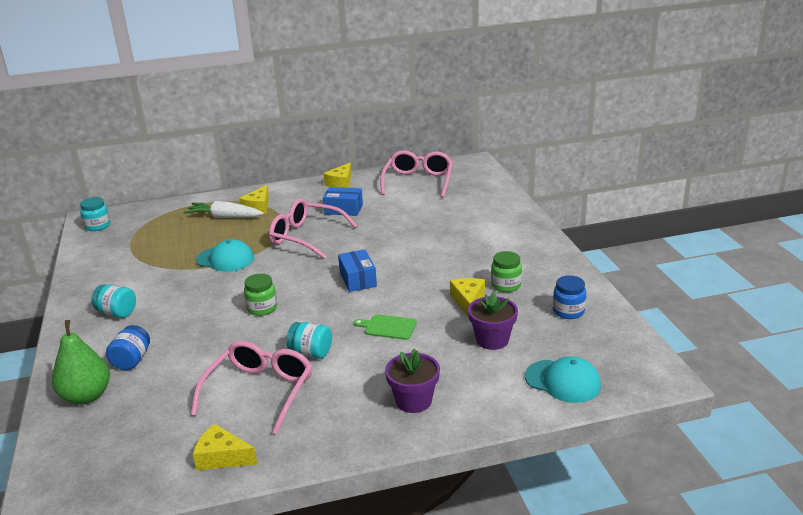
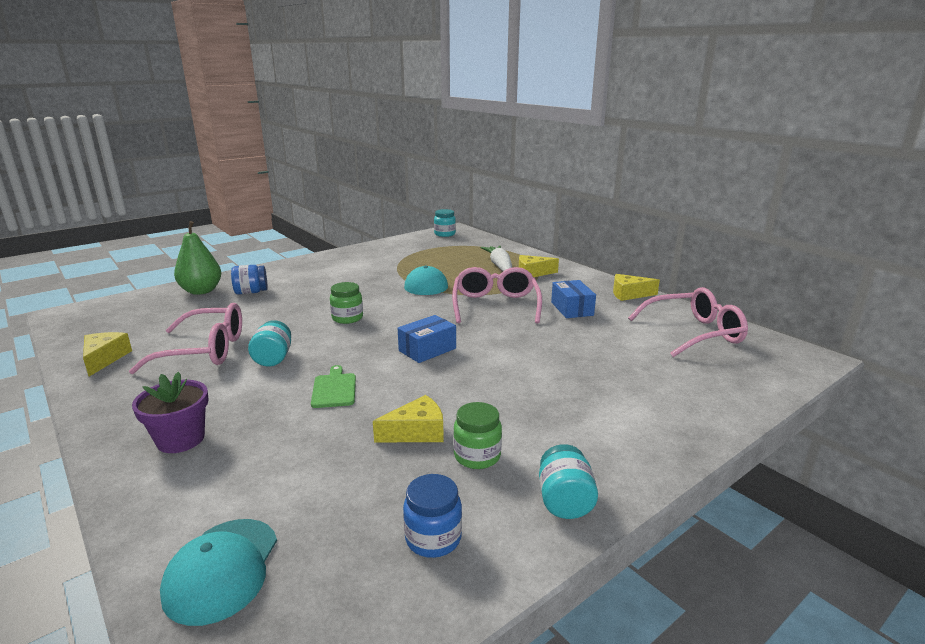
camera: 65 degrees right, 5 degrees down
turquoise jar [91,284,136,318] -> turquoise jar moved to [539,444,598,519]
purple flower pot [468,291,518,350] -> none

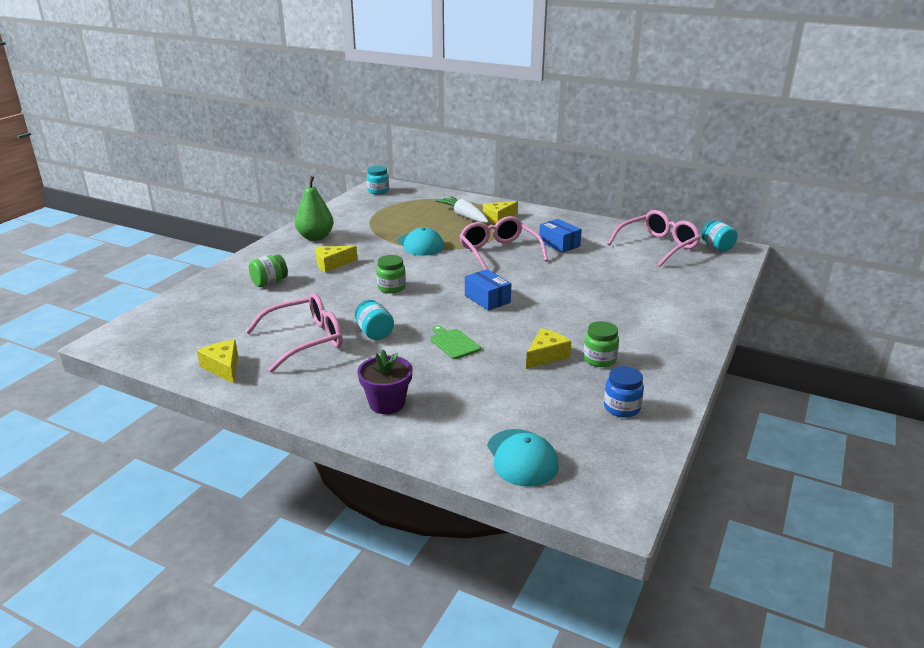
camera: 25 degrees left, 5 degrees up
green pear [174,221,221,295] -> green pear moved to [295,176,334,241]
blue jar [231,265,268,295] -> green jar [249,254,288,287]
blue box [398,315,456,363] -> blue box turned 60 degrees counterclockwise [465,269,511,311]
turquoise jar [539,444,598,519] -> turquoise jar moved to [701,220,737,252]
yellow cheese [613,274,660,301] -> yellow cheese moved to [315,246,358,272]

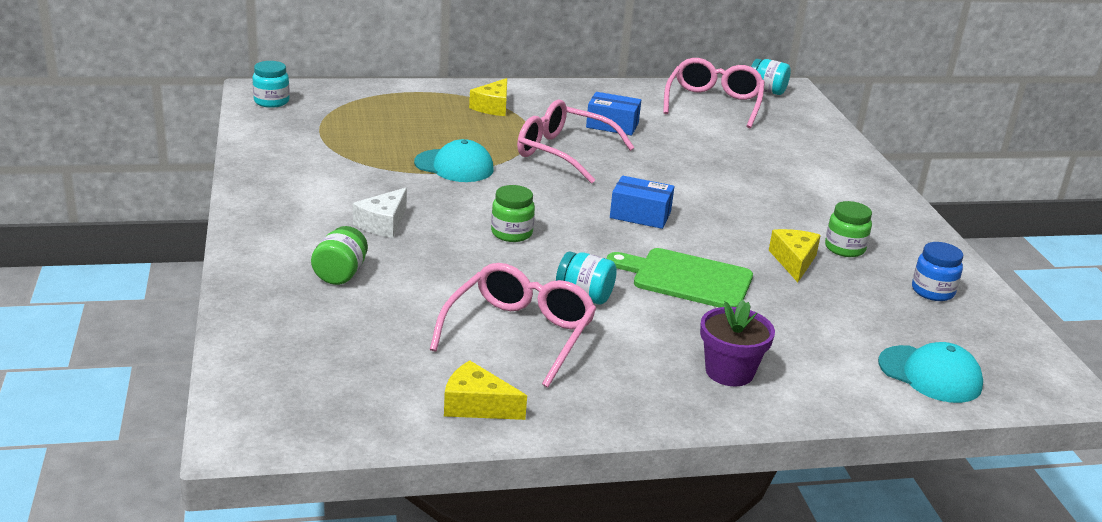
camera: 40 degrees left, 0 degrees up
green pear [295,176,334,241] -> none
yellow cheese [315,246,358,272] -> white cheese [353,188,407,238]
green cutting board [431,325,481,359] -> green cutting board [607,248,753,307], size x1.70
white carrot [436,196,489,223] -> none

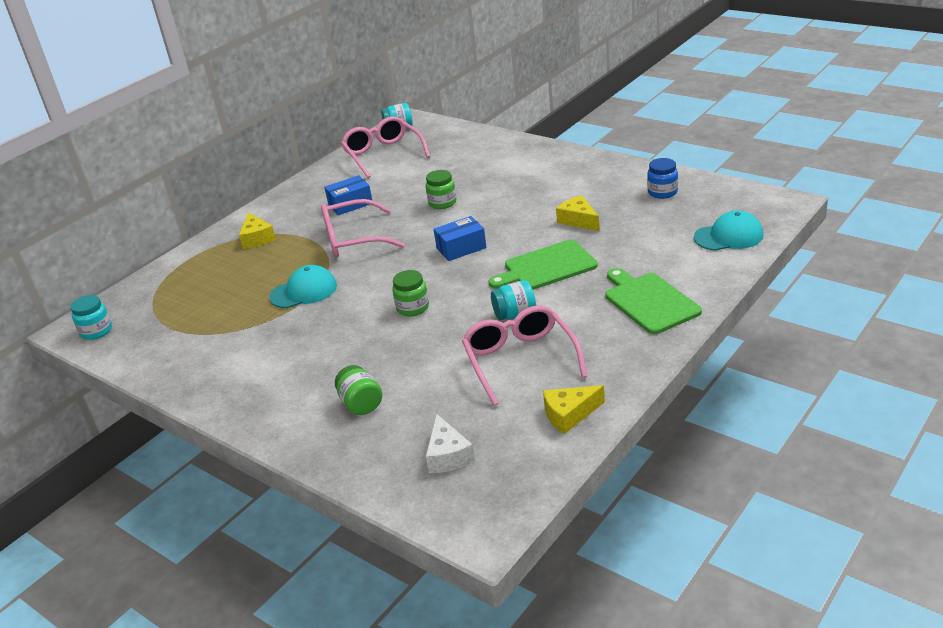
camera: 35 degrees left, 5 degrees up
white cheese [353,188,407,238] -> white cheese moved to [426,414,475,473]
purple flower pot [700,300,775,386] -> green cutting board [605,268,702,334]
green jar [825,201,872,257] -> green jar moved to [426,170,456,209]

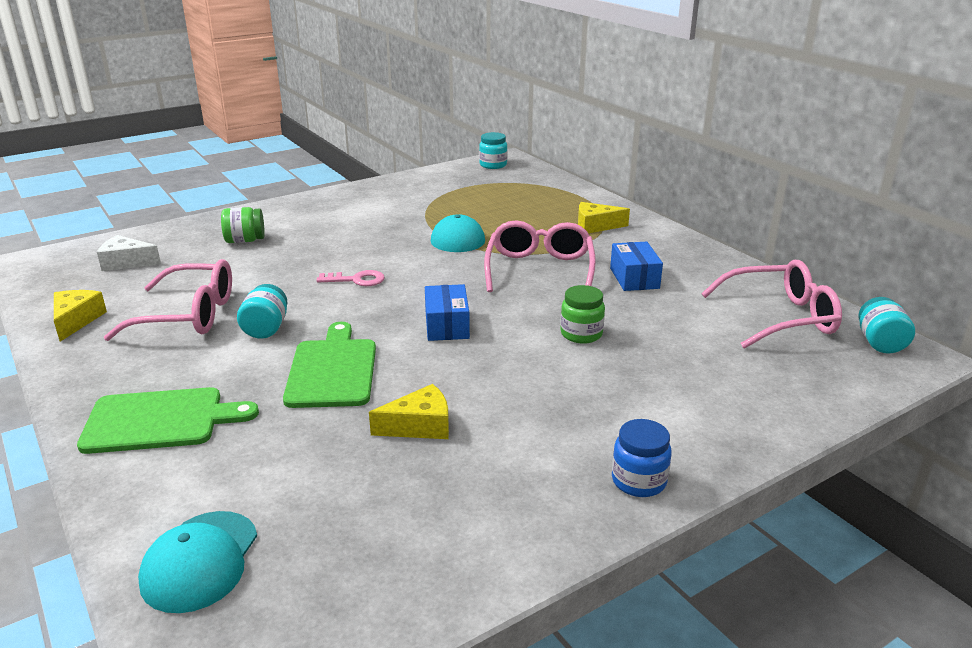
camera: 105 degrees right, 5 degrees down
green jar [392,270,429,316] -> pink key [316,270,385,286]
blue jar [647,158,678,199] -> blue jar moved to [612,419,672,497]

